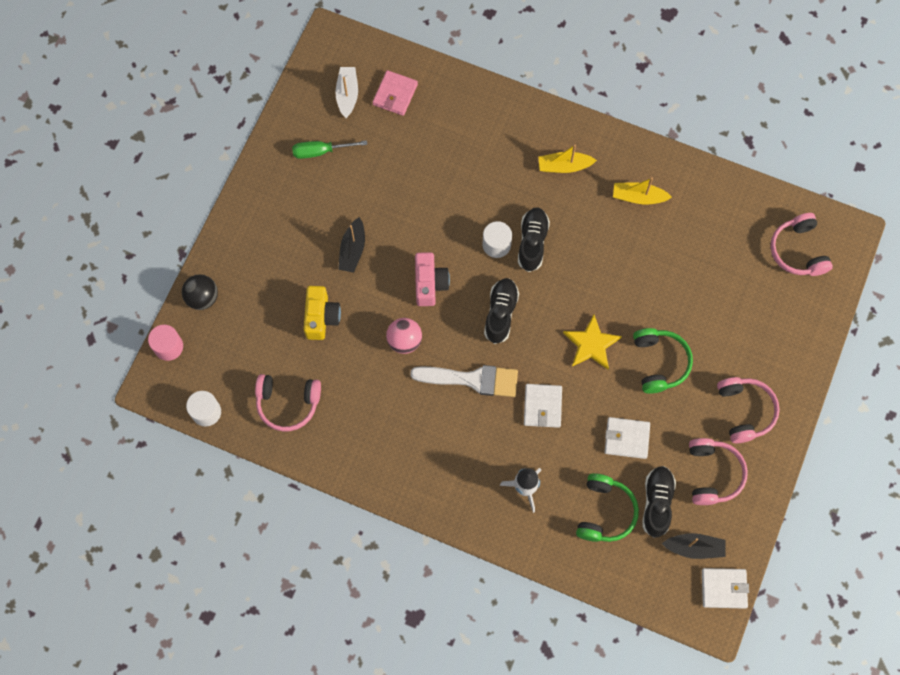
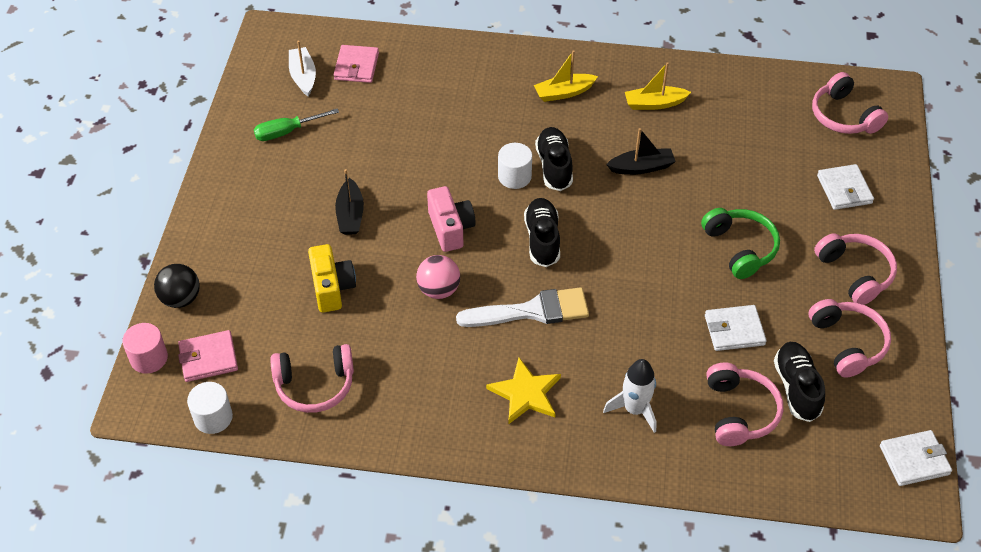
camera: 15 degrees left, 20 degrees down
white wallet [524,384,562,428] -> white wallet moved to [817,164,874,210]
yellow star [563,314,622,369] -> yellow star moved to [486,358,561,424]
green headphones [576,473,639,542] -> pink headphones [706,362,783,446]
black boat [662,533,726,559] -> black boat moved to [606,128,676,175]
none -> pink wallet [178,330,238,382]

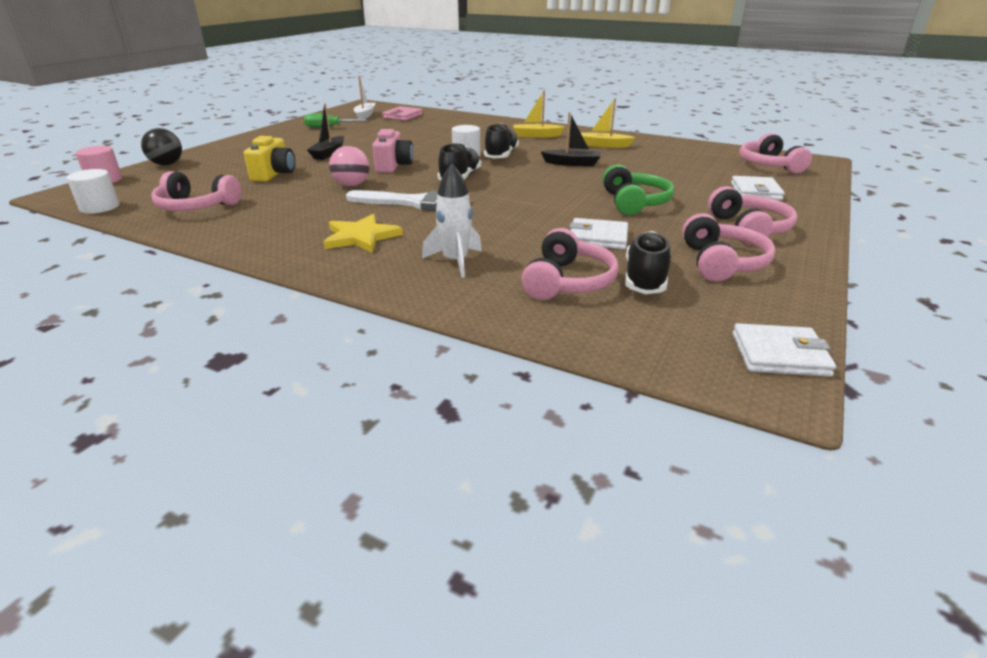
camera: 20 degrees right, 20 degrees down
pink wallet [178,330,238,382] -> none

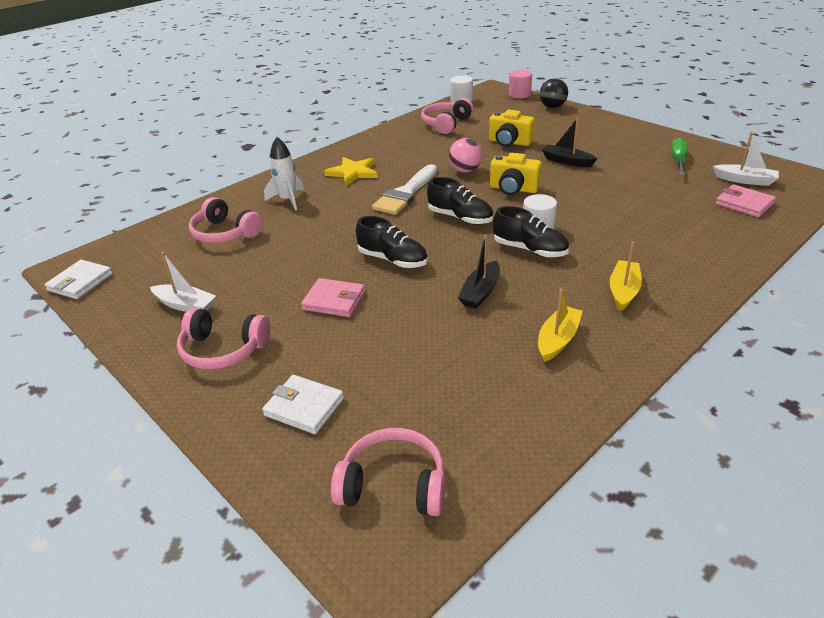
camera: 110 degrees right, 5 degrees up
pink camera [372,129,413,173] -> yellow camera [490,153,542,195]
white wallet [569,218,628,250] -> none
green headphones [602,164,674,215] -> pink wallet [301,278,365,317]
black shoe [625,231,671,294] -> black shoe moved to [356,216,428,268]
pink headphones [682,213,775,282] -> white boat [150,252,216,312]

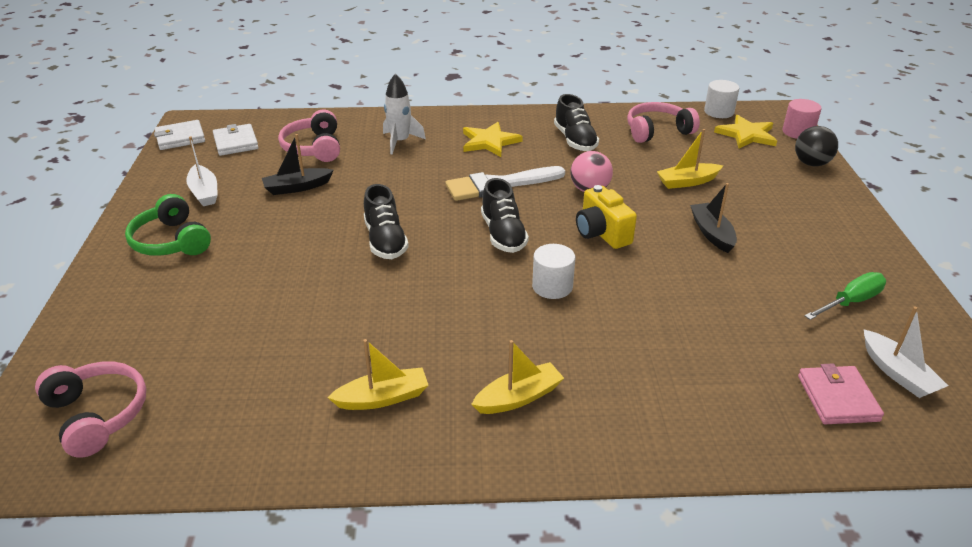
camera: 40 degrees right, 0 degrees up
pink headphones [177,308,270,370] -> green headphones [125,194,211,256]
white wallet [262,375,344,434] -> white wallet moved to [213,124,259,156]
pink wallet [301,278,365,317] -> none
black boat [458,235,500,309] -> black boat moved to [262,134,334,195]
yellow camera [489,110,535,147] -> yellow boat [657,129,723,189]
black shoe [493,206,569,257] -> black shoe moved to [554,94,599,151]
none -> yellow star [714,115,777,149]

